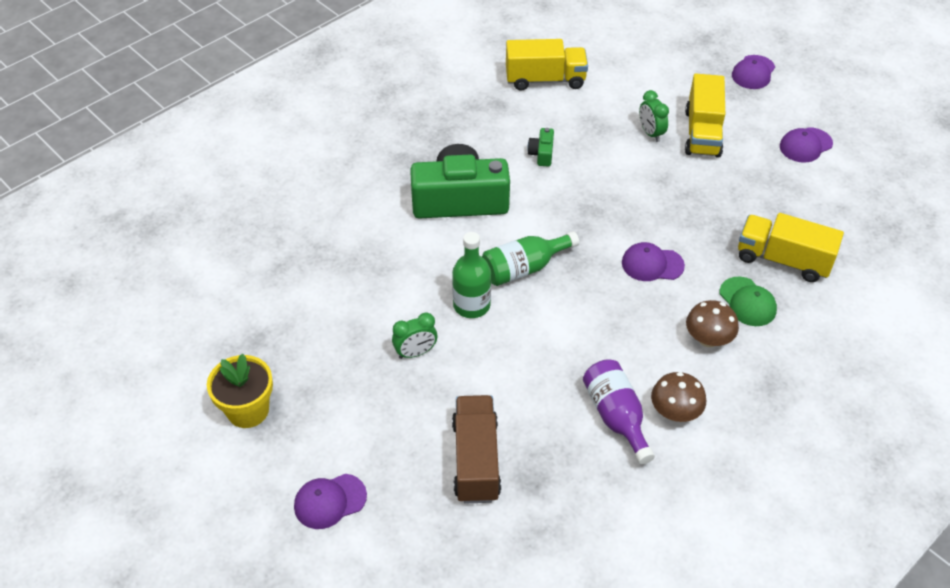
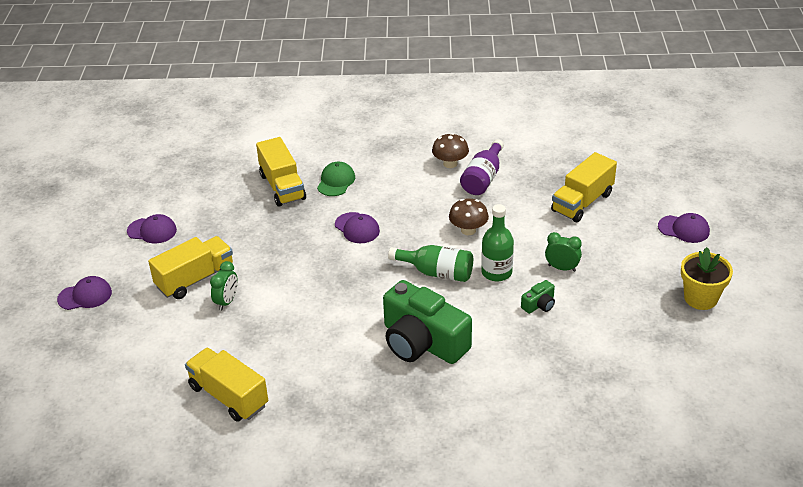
camera: 135 degrees left, 10 degrees down
brown truck [452,395,501,504] -> yellow truck [551,152,617,222]
green camera [527,128,554,167] -> green camera moved to [521,280,555,314]
brown mushroom [686,300,739,347] -> brown mushroom moved to [449,198,489,235]

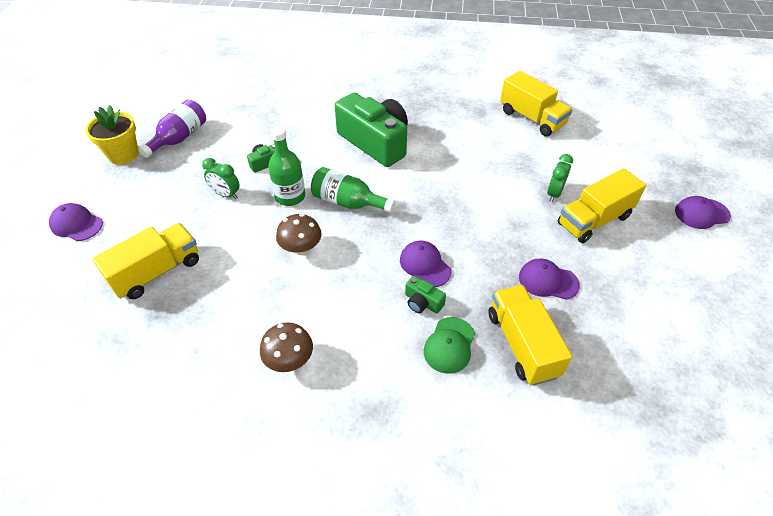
camera: 175 degrees left, 10 degrees up
purple cap [127,214,177,243] -> purple cap moved to [519,259,580,300]
purple bottle [460,139,504,195] -> purple bottle moved to [138,99,206,158]
none -> green camera [405,276,446,314]

